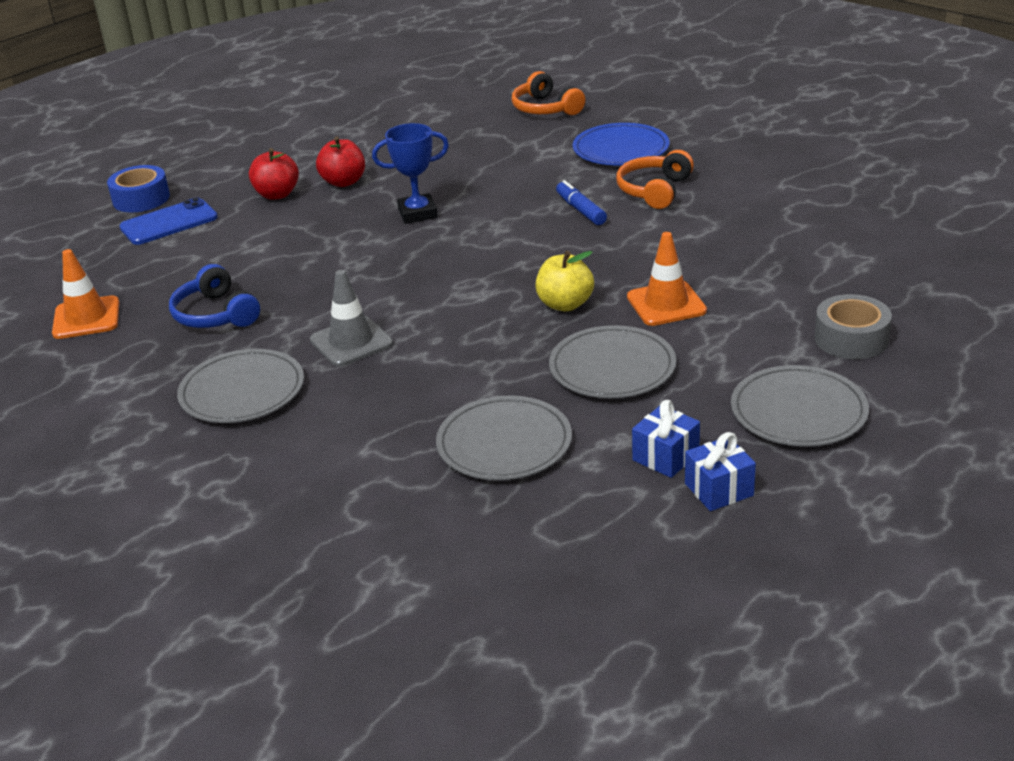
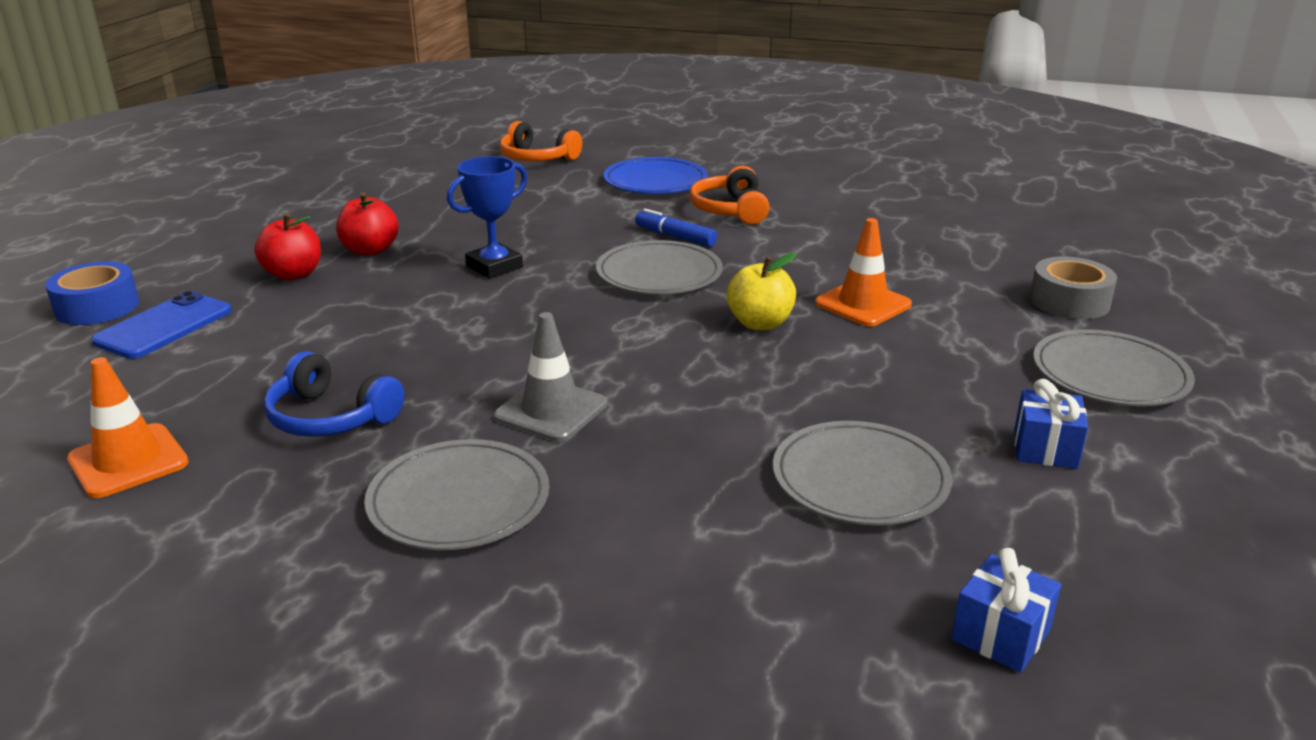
camera: 30 degrees left, 5 degrees down
grey plate [549,325,676,398] -> grey plate moved to [596,240,723,294]
blue gift [685,432,756,511] -> blue gift moved to [951,548,1061,673]

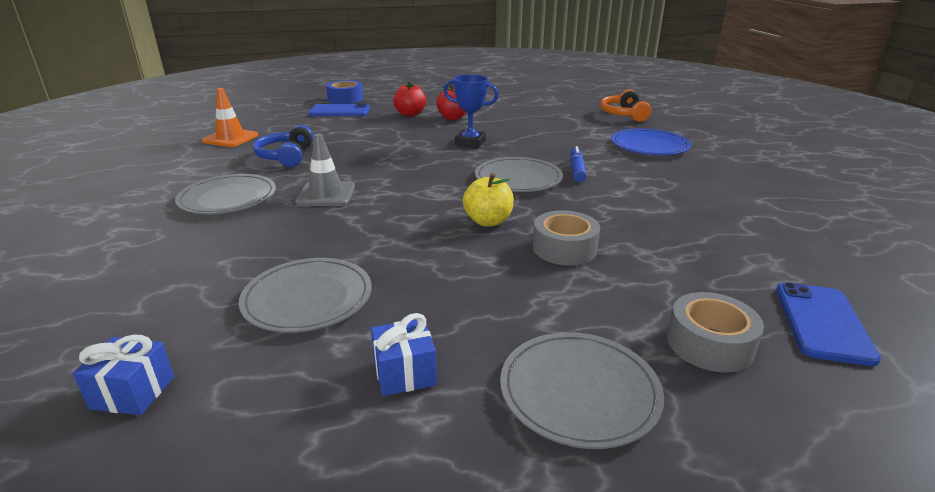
camera: 60 degrees right, 0 degrees up
orange headphones [690,166,770,224] -> none
orange traffic cone [815,218,912,327] -> grey tape [533,210,600,266]
none -> blue phone [776,282,881,366]

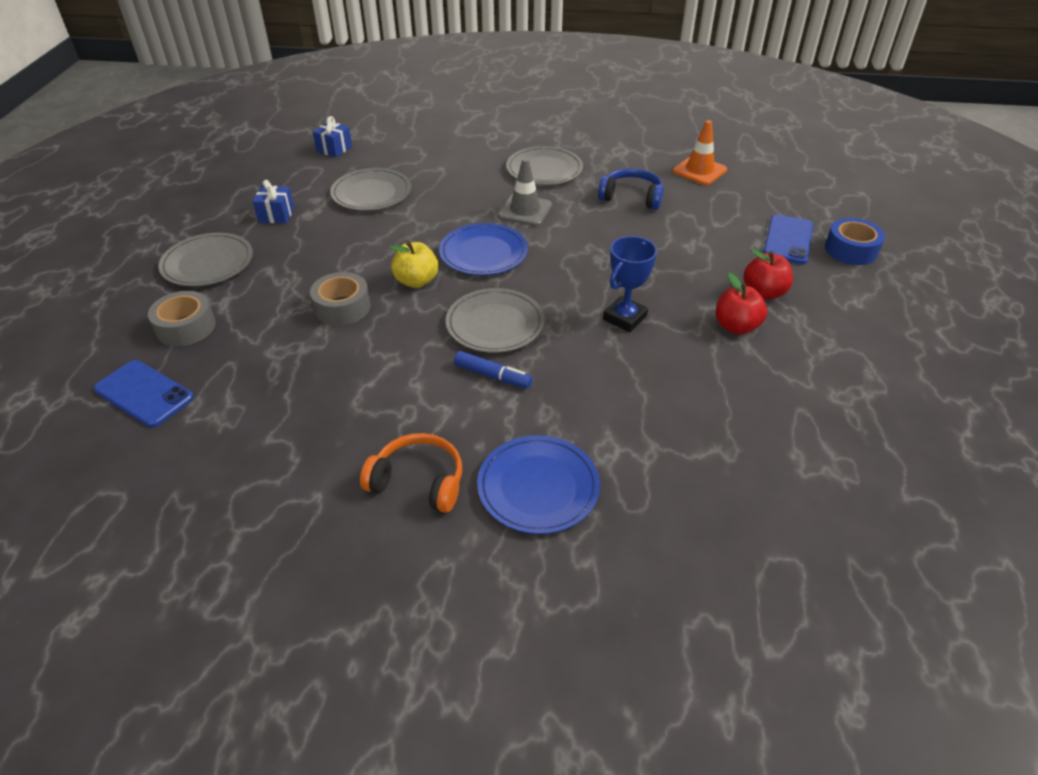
camera: 110 degrees right, 15 degrees up
orange headphones [600,89,652,122] -> orange headphones moved to [360,433,462,513]
none -> blue plate [439,223,528,275]

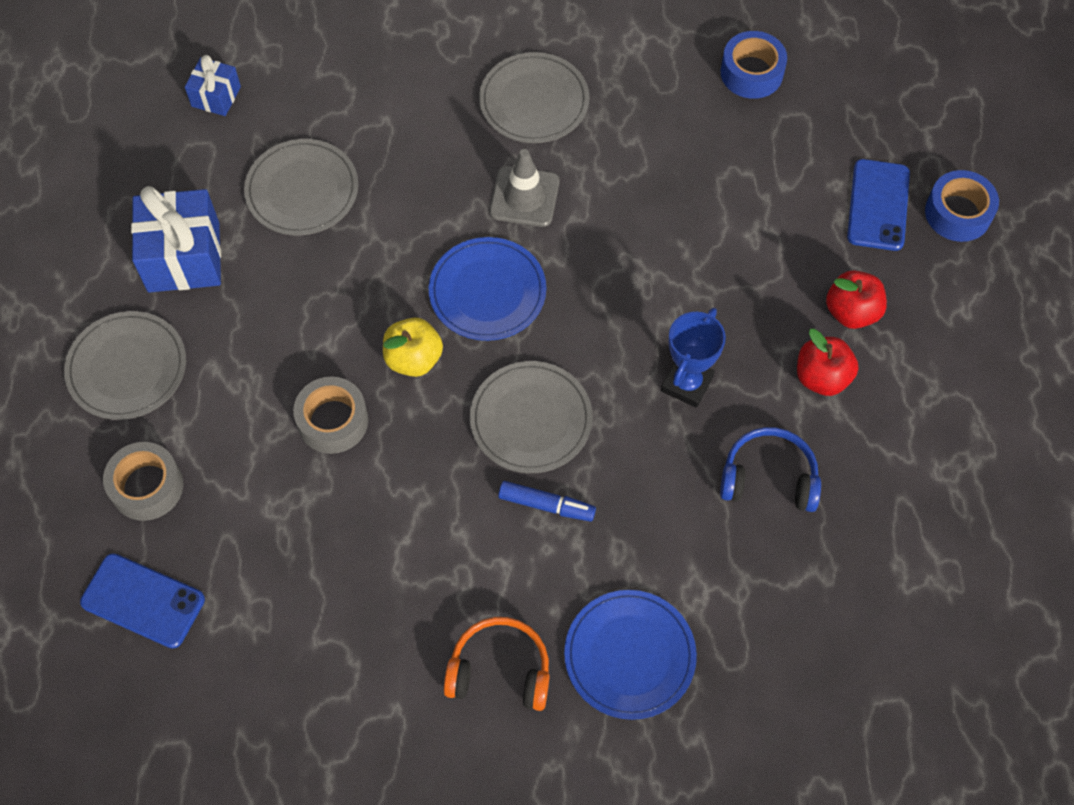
camera: 10 degrees left, 20 degrees up
blue gift [253,180,294,224] -> blue gift [131,186,221,293], size x1.83
blue headphones [598,168,664,210] -> blue headphones moved to [720,427,821,512]
orange traffic cone [673,120,727,185] -> blue tape [720,31,787,99]

